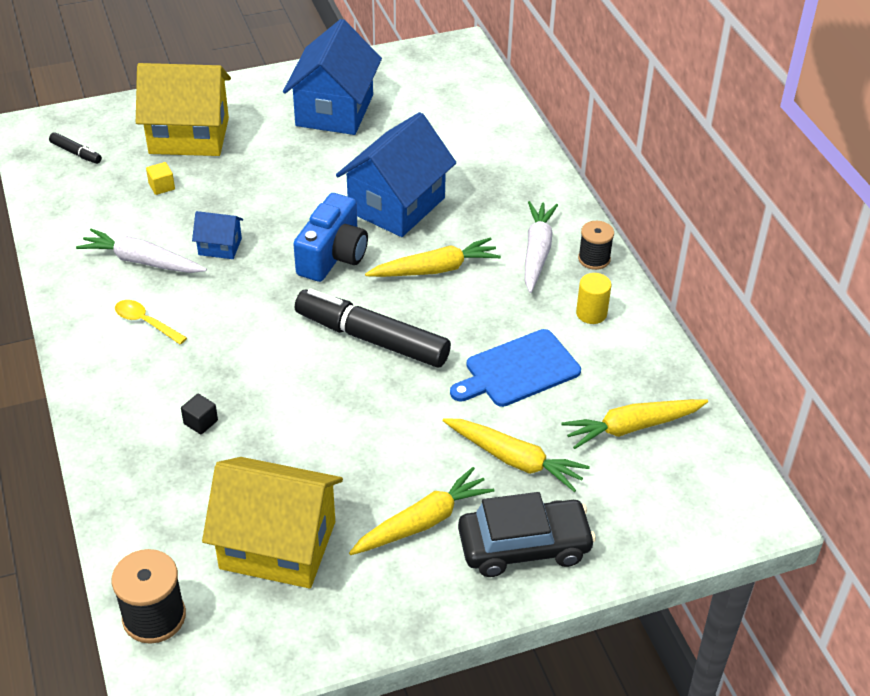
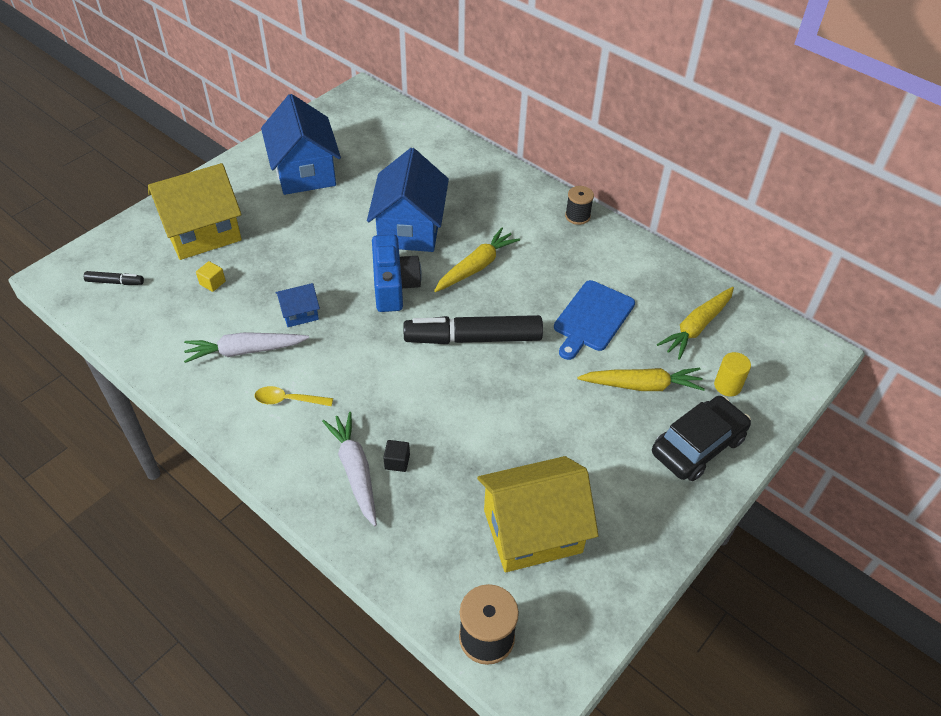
camera: 30 degrees left, 5 degrees up
yellow carrot [349,467,495,555] -> none
white carrot [525,201,558,293] -> white carrot moved to [322,412,377,526]
yellow cylinder [576,273,611,324] -> yellow cylinder moved to [714,352,751,396]

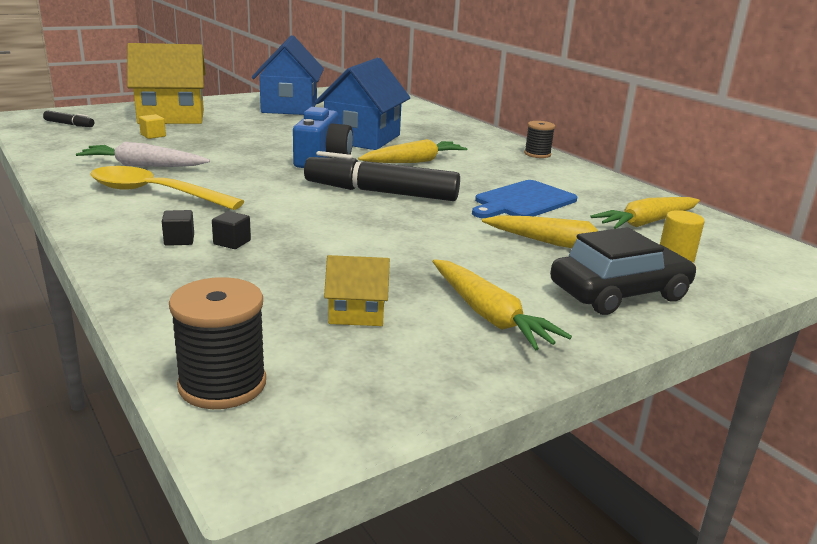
camera: 15 degrees right, 25 degrees down
yellow spoon [255,386,333,406] -> yellow spoon [90,166,244,210], size x1.91
blue house [276,283,320,327] -> none
white carrot [322,412,377,526] -> black cube [162,210,194,246]
yellow house [477,456,599,572] -> yellow house [324,255,390,326], size x0.47
none -> yellow carrot [433,259,572,350]

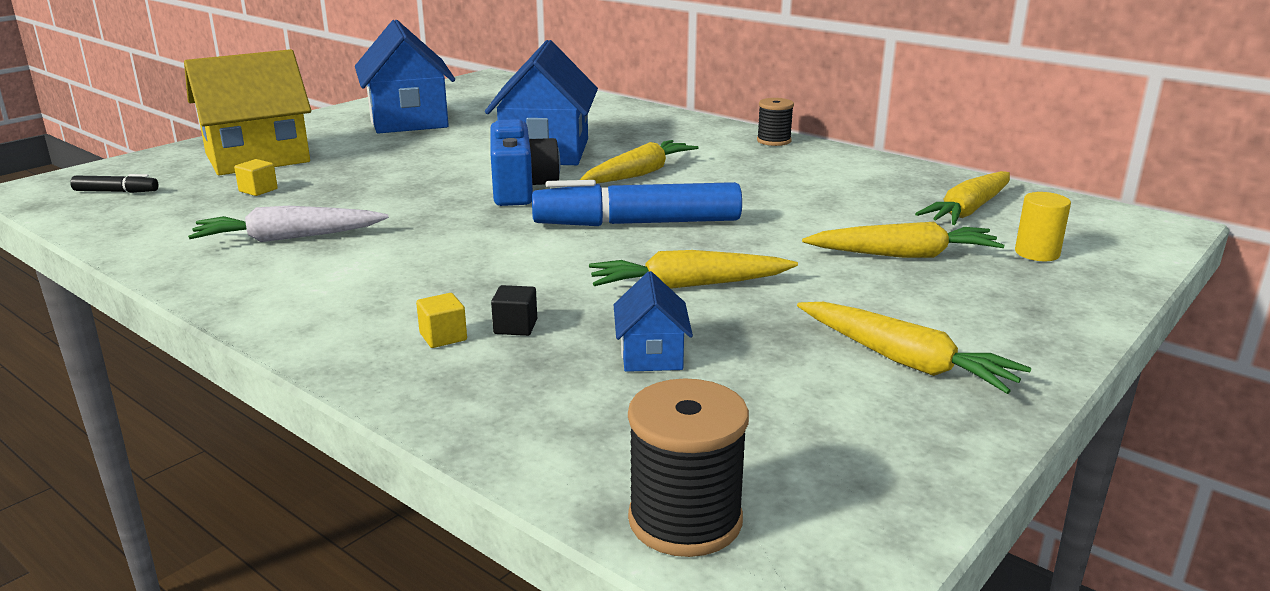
camera: 15 degrees left, 0 degrees up
yellow spoon [90,166,244,210] -> none
black cube [162,210,194,246] -> yellow cube [416,293,467,348]
black marker [304,151,460,201] -> blue marker [532,180,742,226]
yellow house [324,255,390,326] -> none
blue cutting board [472,180,577,218] -> none
black car [550,227,697,315] -> none
none -> yellow carrot [589,250,798,289]
none -> blue house [614,271,693,372]

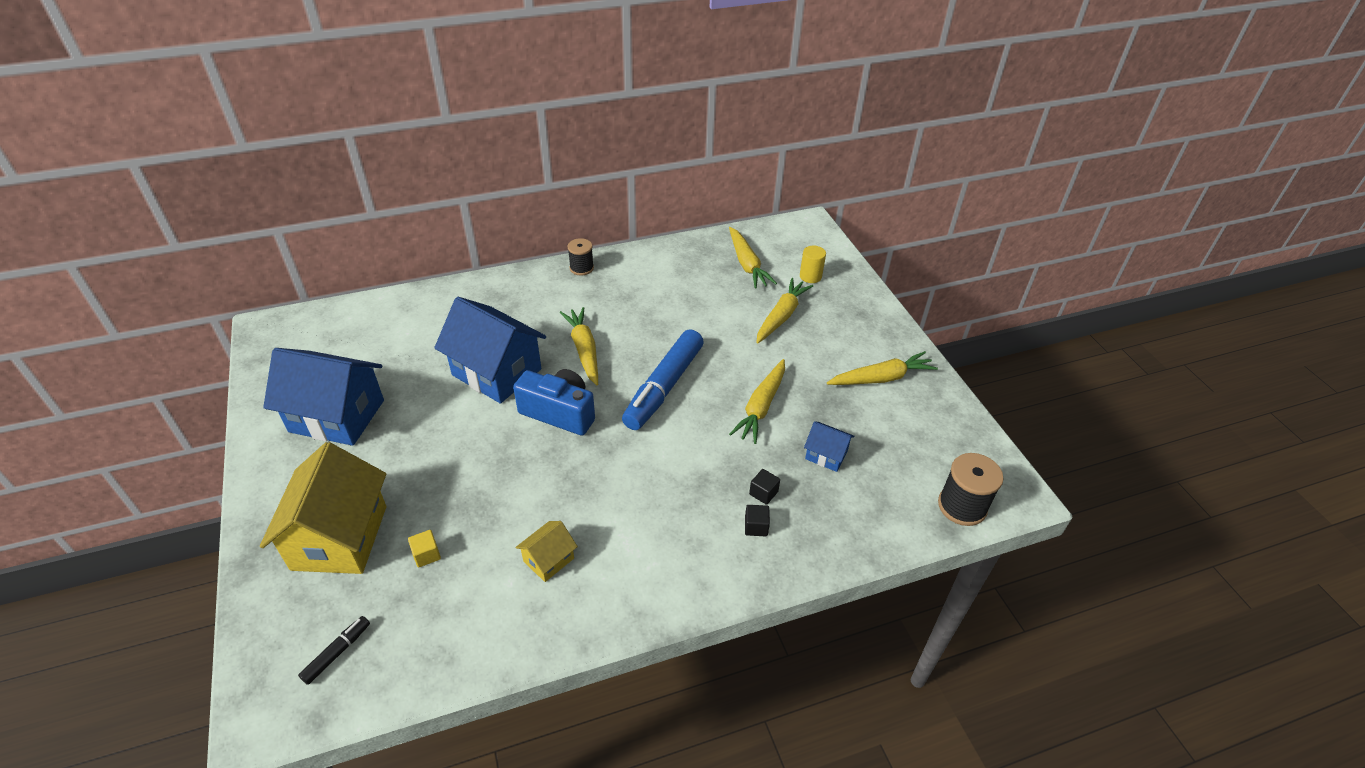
camera: 60 degrees left, 20 degrees up
white carrot [188,206,389,242] -> yellow house [515,521,578,582]
yellow cube [416,293,467,348] -> black cube [745,505,770,536]

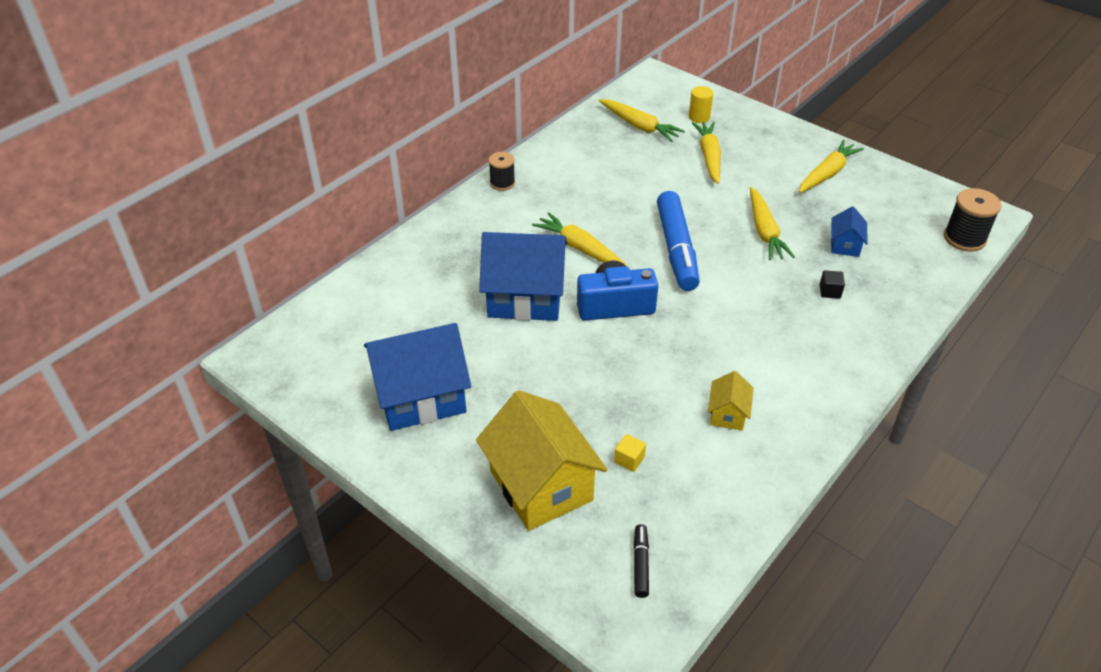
camera: 30 degrees left, 0 degrees up
black cube [745,505,770,536] -> none
blue house [804,421,855,472] -> blue house turned 75 degrees counterclockwise [831,206,868,257]

